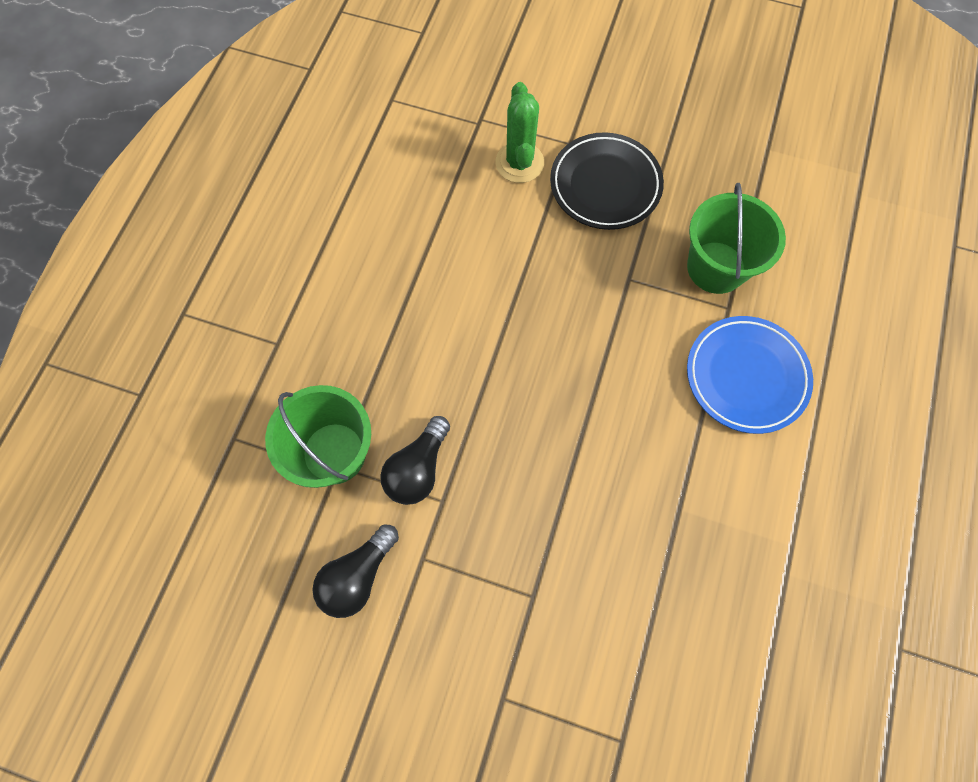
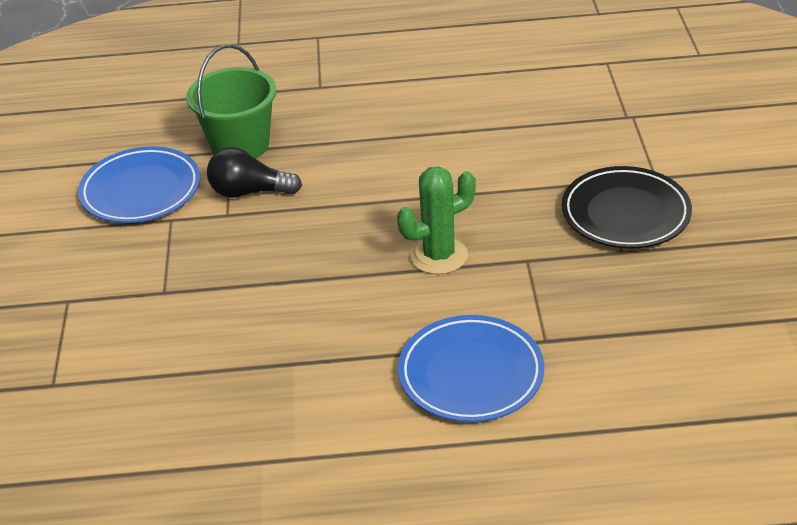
camera: 70 degrees right, 30 degrees down
black light bulb [313,524,399,618] -> blue plate [78,146,200,223]
green cactus [495,82,544,183] -> green cactus moved to [397,166,476,274]
green bucket [687,183,786,294] -> none

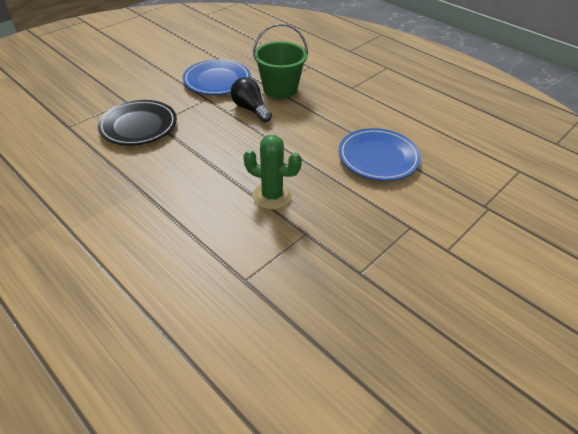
camera: 45 degrees right, 5 degrees up
blue plate [398,315,544,422] -> blue plate moved to [339,128,421,181]
black plate [562,166,692,249] -> black plate moved to [97,100,177,146]

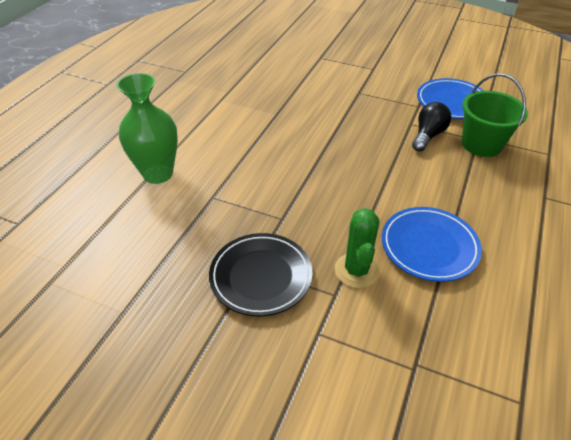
camera: 70 degrees right, 0 degrees up
black plate [97,100,177,146] -> black plate moved to [209,233,312,316]
green cactus [243,135,302,210] -> green cactus moved to [335,208,379,288]
none -> green vase [116,73,178,184]

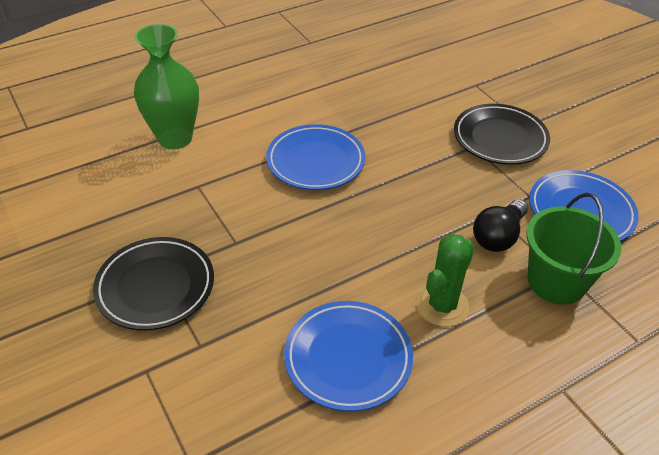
camera: 35 degrees right, 0 degrees up
green cactus [335,208,379,288] -> green cactus moved to [416,234,475,327]
black light bulb [412,102,451,152] -> black light bulb turned 150 degrees clockwise [473,199,528,252]
none -> blue plate [266,124,365,190]
none -> black plate [454,104,550,165]

